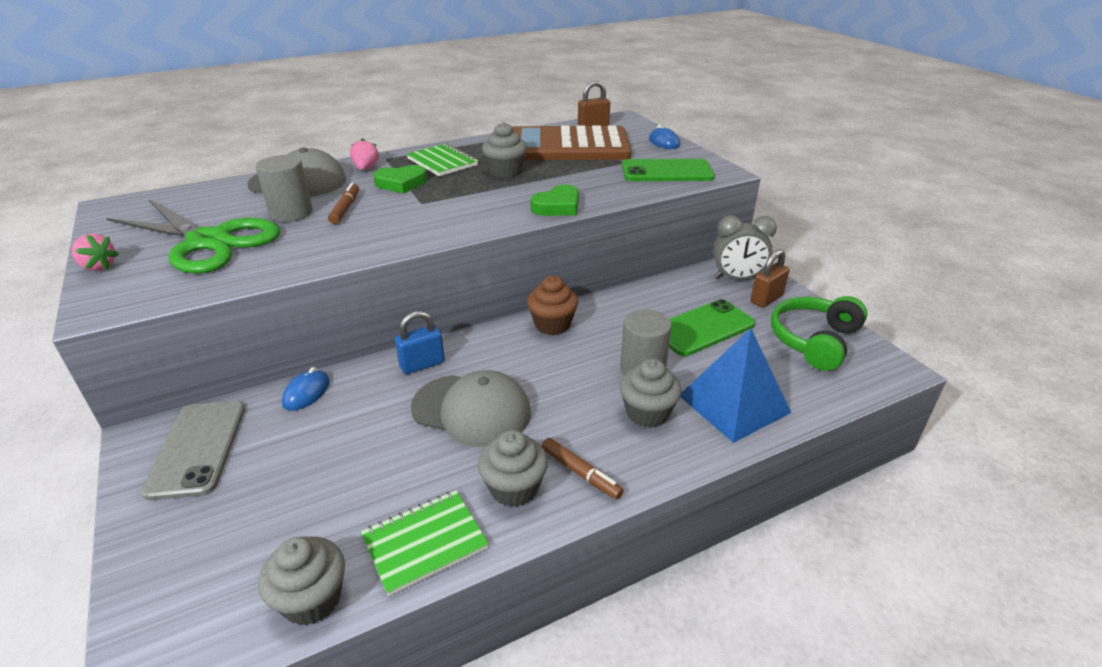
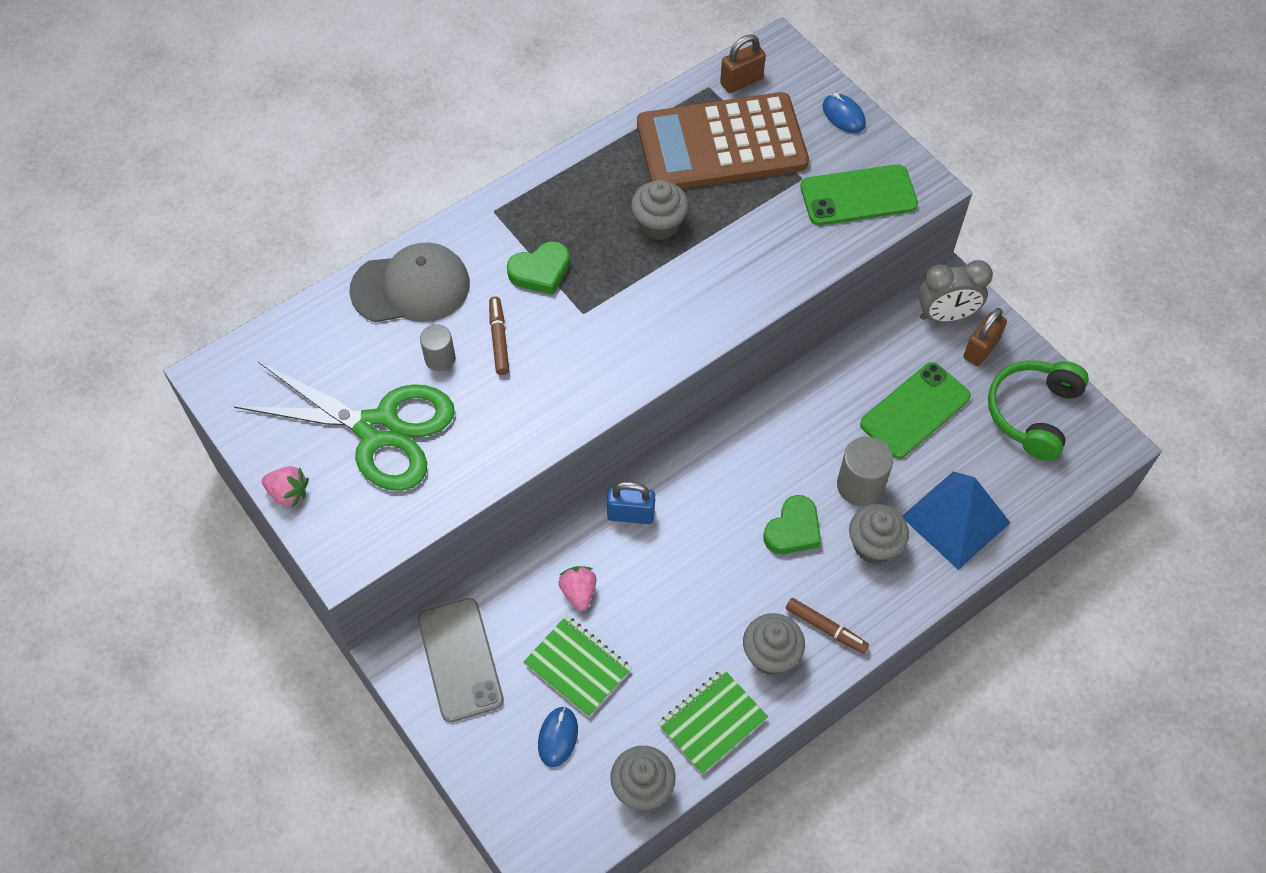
camera: 10 degrees left, 25 degrees up
grey cylinder [256,155,313,222] -> grey cylinder [420,325,455,371], size x0.63
blue mouse [282,367,330,411] -> blue mouse moved to [538,706,578,767]
pink strawberry [350,138,379,170] -> pink strawberry moved to [559,566,596,611]
blue padlock [395,311,445,374] -> blue padlock turned 45 degrees clockwise [607,481,655,524]
green notebook [406,143,478,176] -> green notebook moved to [523,615,631,717]
grey cap [411,370,531,447] -> none
brown cupcake [527,276,578,335] -> none
green heart [530,185,579,216] -> green heart moved to [764,495,821,554]

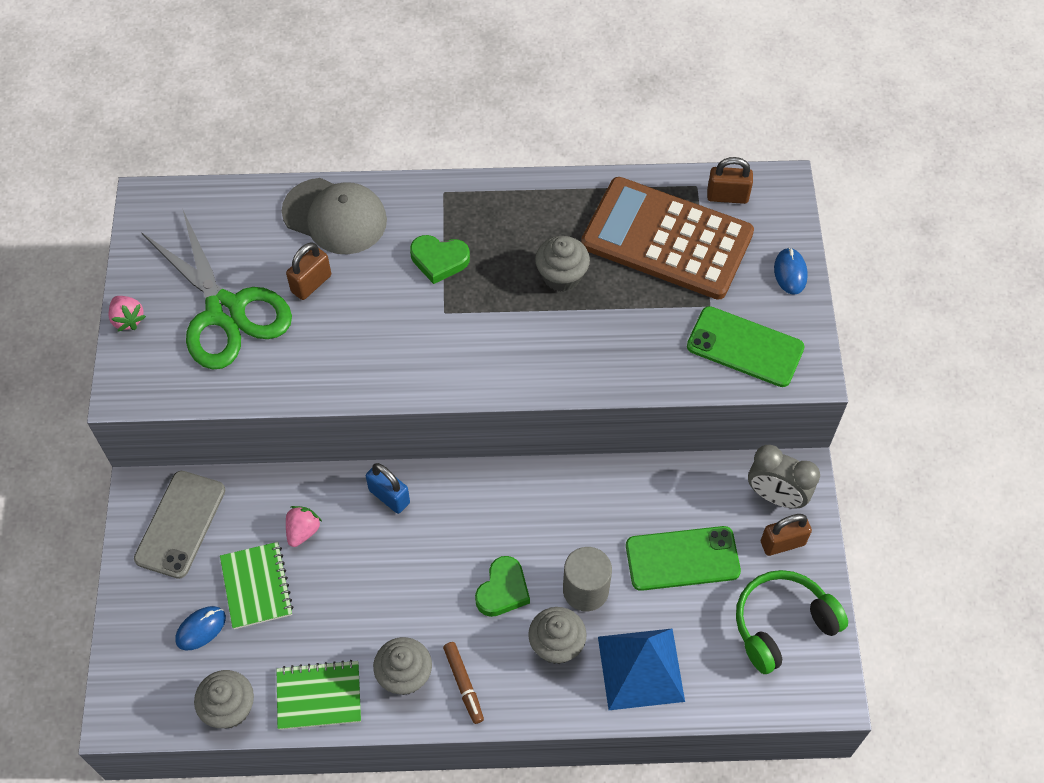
camera: 35 degrees right, 0 degrees up
grey cylinder [420,325,455,371] -> brown padlock [286,243,331,300]
brown marker [489,296,509,375] -> none
green heart [764,495,821,554] -> green heart turned 45 degrees counterclockwise [475,556,530,617]

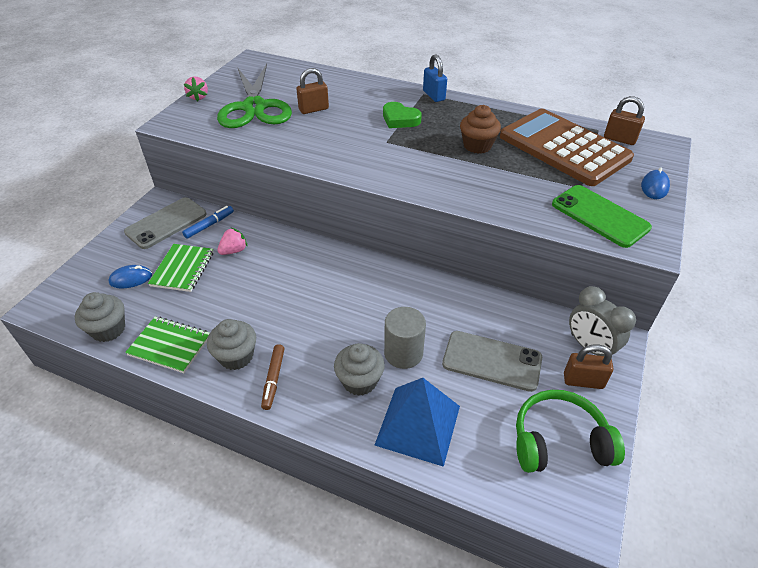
camera: 25 degrees right, 15 degrees down
grey cap [282,178,387,254] -> none
blue padlock [366,463,410,514] -> blue padlock moved to [423,54,447,102]
green heart [475,556,530,617] -> none
grey cupcake [535,236,590,292] -> brown cupcake [460,105,501,154]
green phone [626,526,741,591] -> grey phone [442,331,542,392]
none -> blue marker [182,206,234,239]

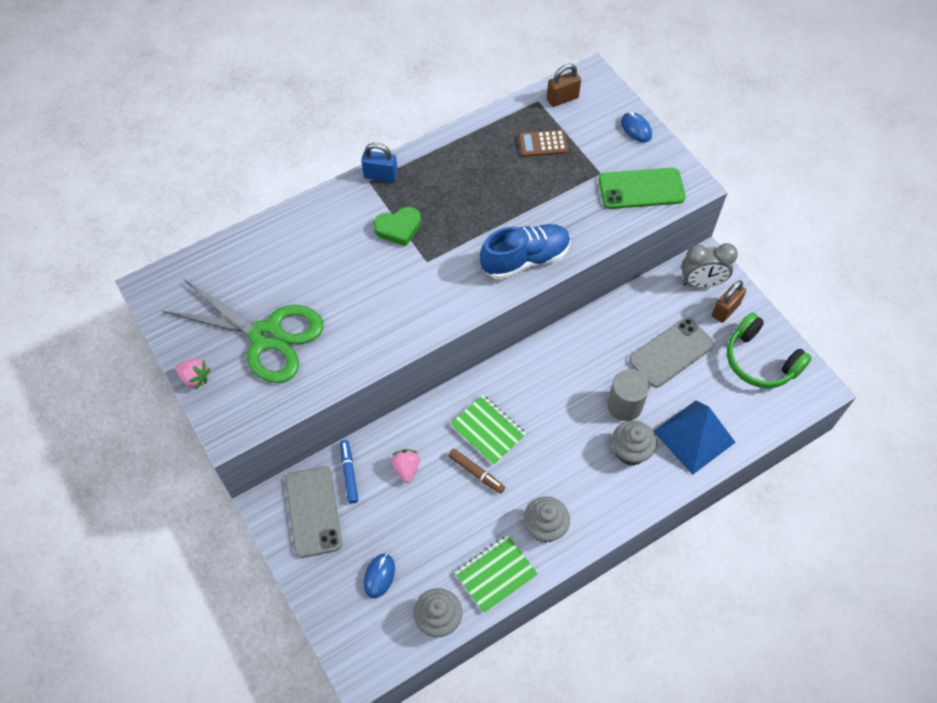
camera: 55 degrees left, 15 degrees up
green notebook [148,244,213,292] -> green notebook moved to [450,395,526,466]
brown marker [261,344,285,410] -> brown marker moved to [448,449,505,494]
brown padlock [296,68,329,114] -> none
brown cupcake [460,105,501,154] -> none
brown calculator [500,109,634,186] -> brown calculator [518,130,568,157], size x0.40
green headphones [516,390,625,473] -> green headphones turned 75 degrees counterclockwise [727,313,812,388]
none -> blue shoe [480,224,571,280]

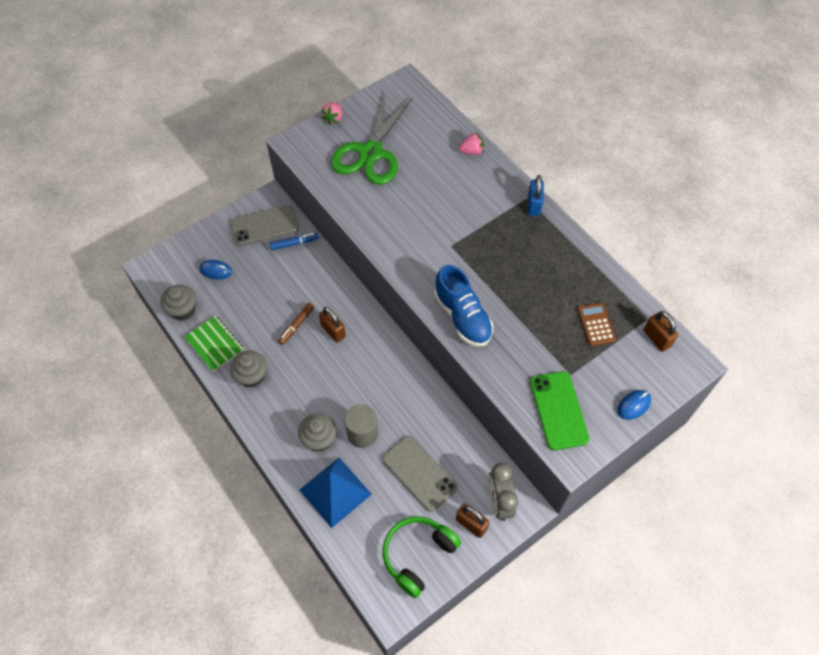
camera: 85 degrees right, 0 degrees up
green heart [374,207,421,246] -> none
pink strawberry [391,449,420,483] -> pink strawberry moved to [459,132,484,155]
green notebook [450,395,526,466] -> brown padlock [319,307,346,343]

